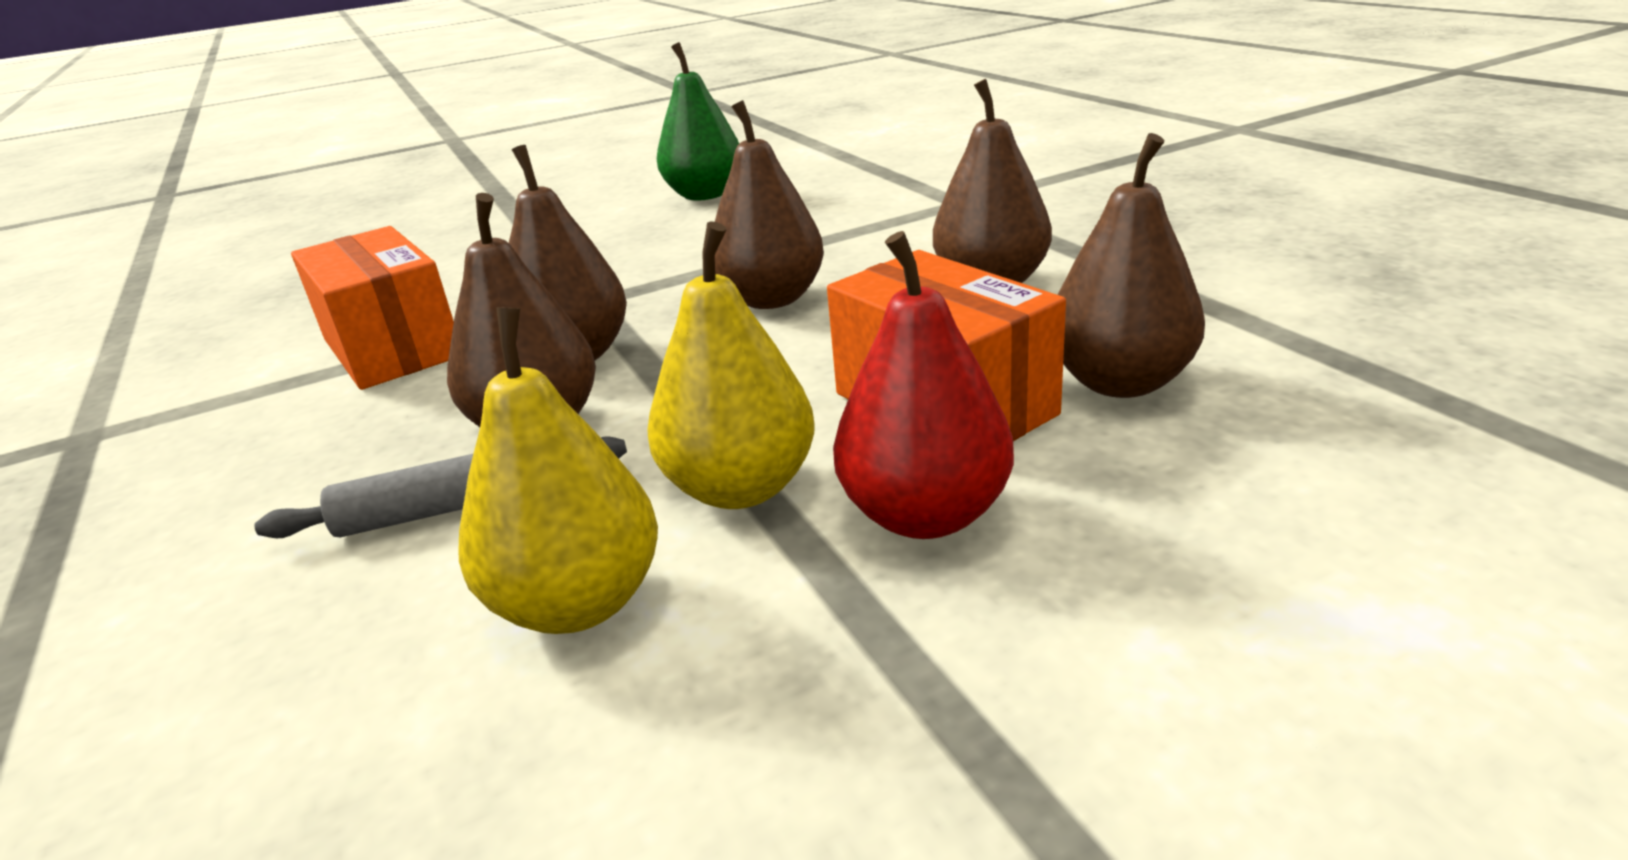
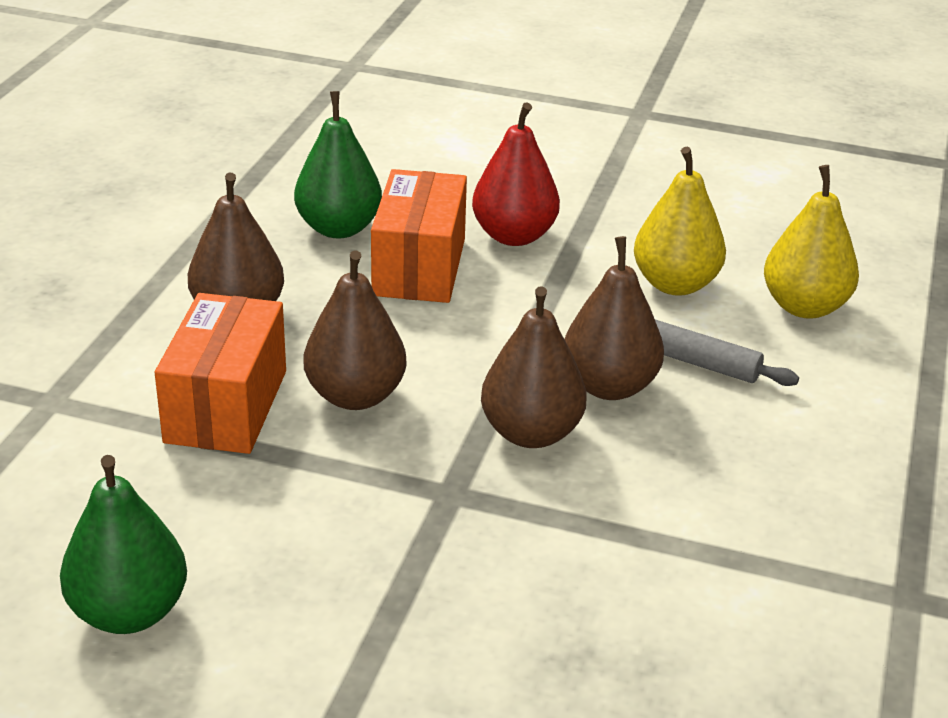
camera: 140 degrees left, 5 degrees up
orange box [291,226,454,390] -> orange box moved to [155,293,286,454]
yellow pear [647,221,815,509] -> yellow pear moved to [764,165,859,319]
brown pear [1058,133,1205,398] -> green pear [294,91,382,238]

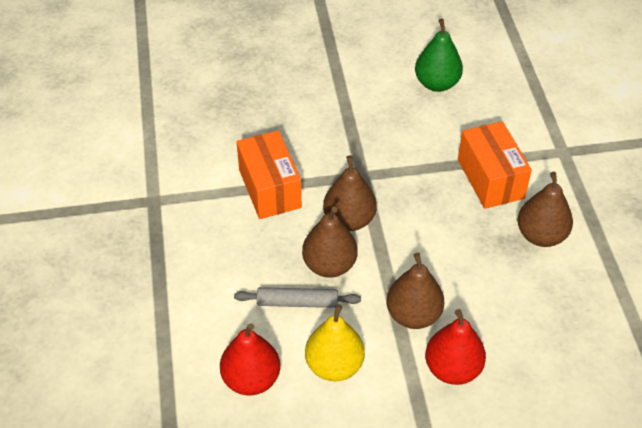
camera: 155 degrees right, 15 degrees up
green pear [294,91,382,238] -> none
brown pear [304,250,407,410] -> brown pear moved to [387,253,444,329]
orange box [371,169,467,303] -> orange box moved to [237,130,302,219]
yellow pear [764,165,859,319] -> red pear [220,323,280,395]

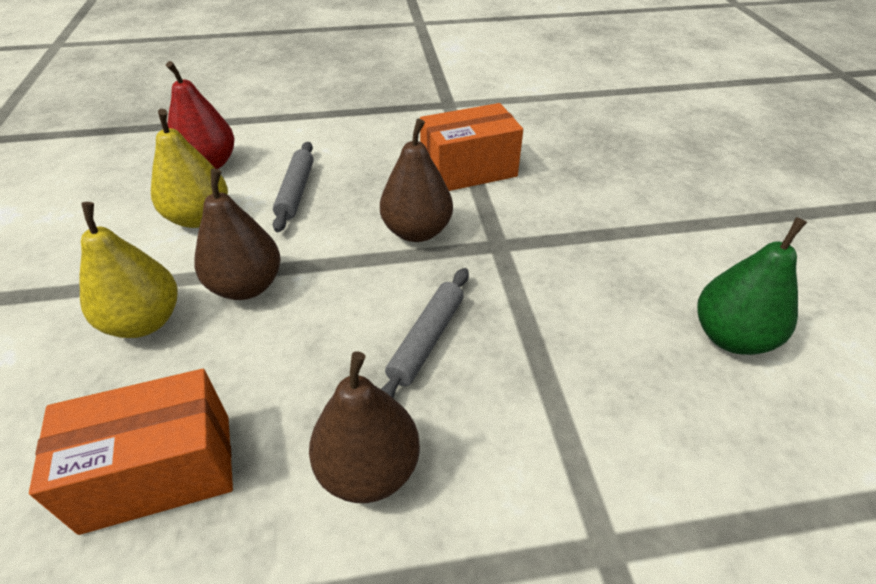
camera: 90 degrees right, 5 degrees down
brown pear [302,207,358,278] -> none
red pear [425,309,486,385] -> yellow pear [80,202,178,338]
orange box [458,121,532,209] -> orange box moved to [29,369,233,535]
none -> grey rolling pin [381,268,469,398]

